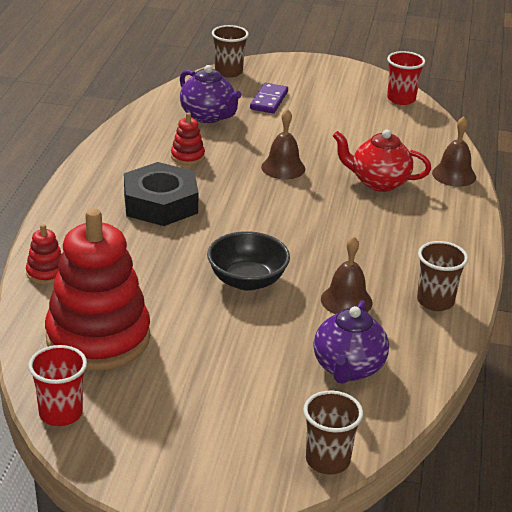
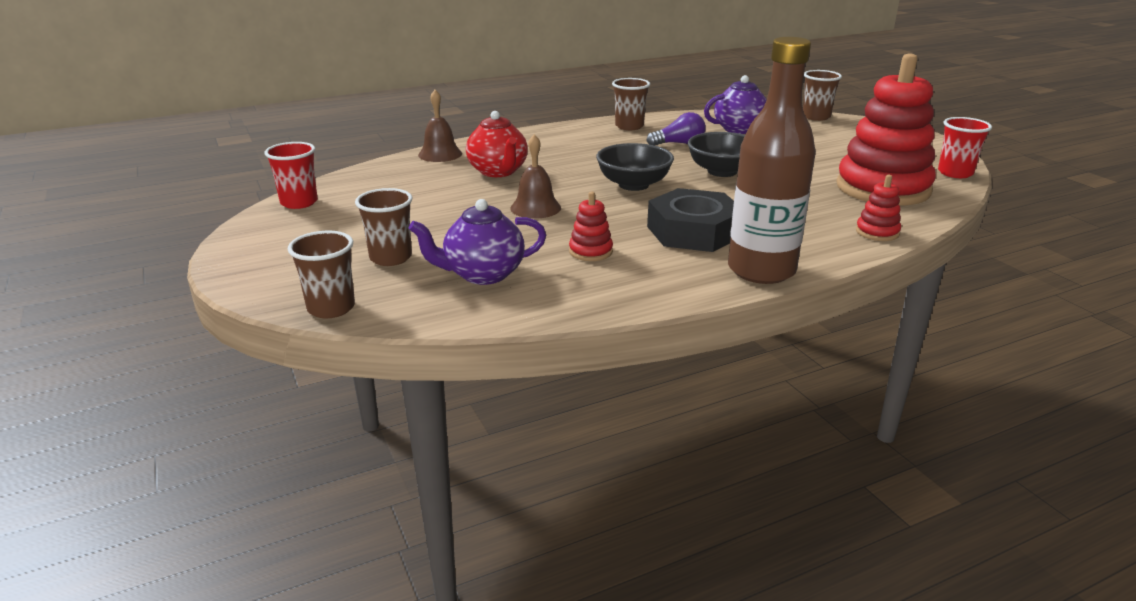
camera: 125 degrees left, 5 degrees down
purple teapot [180,65,242,123] -> purple teapot turned 120 degrees counterclockwise [409,199,546,285]
purple domino [250,83,288,113] -> brown cup [355,188,413,266]
brown bell [321,236,373,314] -> purple light bulb [647,112,706,146]
none -> black bowl [596,143,674,191]
none -> brown bottle [728,37,816,284]

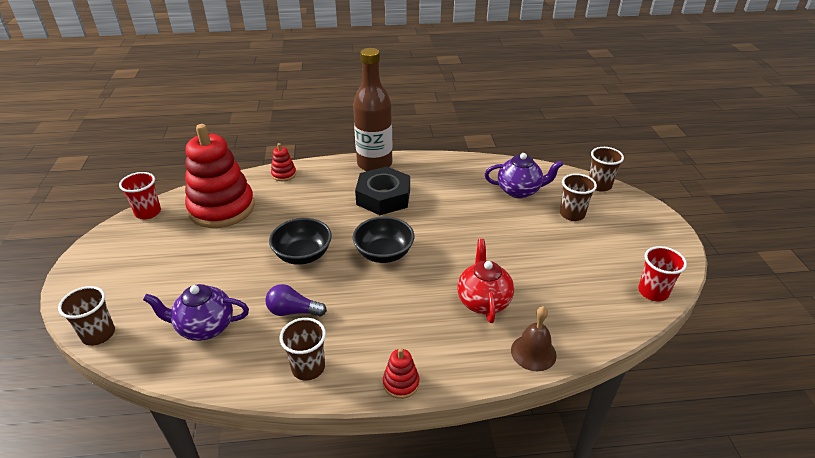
camera: 160 degrees left, 10 degrees up
brown bell [510,134,561,219] -> none
red stacking toy [569,192,613,261] -> red stacking toy moved to [383,348,419,399]

